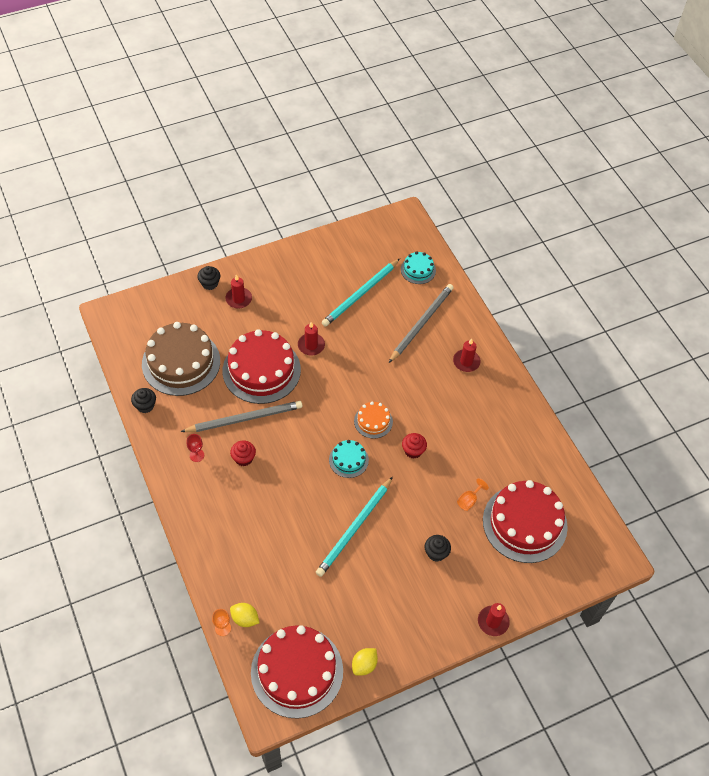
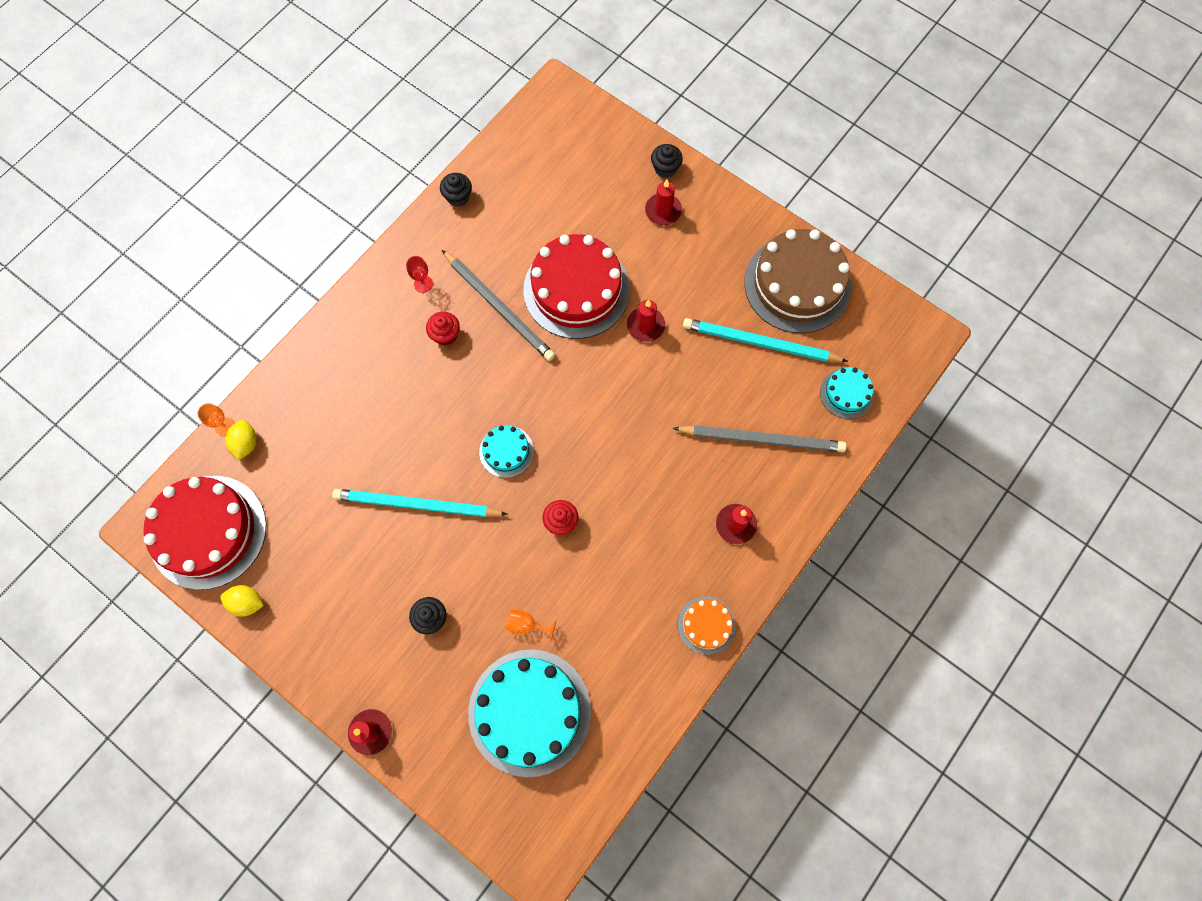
camera: 65 degrees right, 15 degrees up
brown cake [142,322,220,396] -> brown cake moved to [744,229,851,333]
orange cake [354,401,393,439] -> orange cake moved to [678,596,736,655]
red cake [483,480,568,563] -> turquoise cake [468,649,591,777]

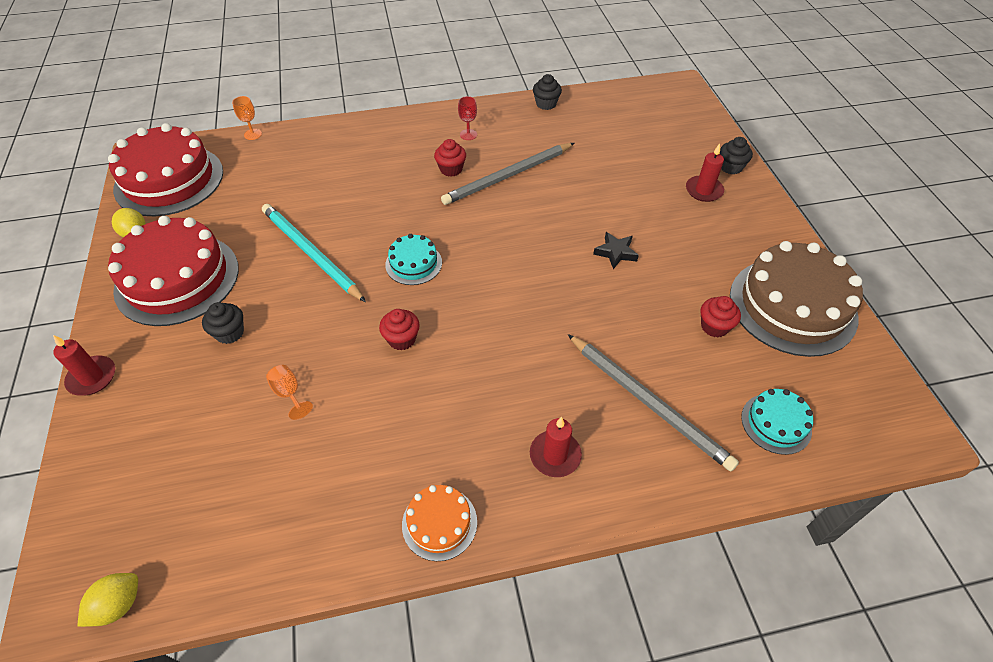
camera: 40 degrees right, 20 degrees down
yellow lemon [225,420,257,461] -> yellow lemon moved to [77,573,138,627]
grey pencil [442,250,555,361] -> grey pencil turned 60 degrees clockwise [441,143,574,205]
turquoise cake [468,649,591,777] -> none
red cake [523,234,630,339] -> red cake moved to [108,216,239,326]
red candle [627,300,665,342] -> black star [593,232,639,269]
turquoise pencil [683,318,848,362] -> red cupcake [700,296,741,338]

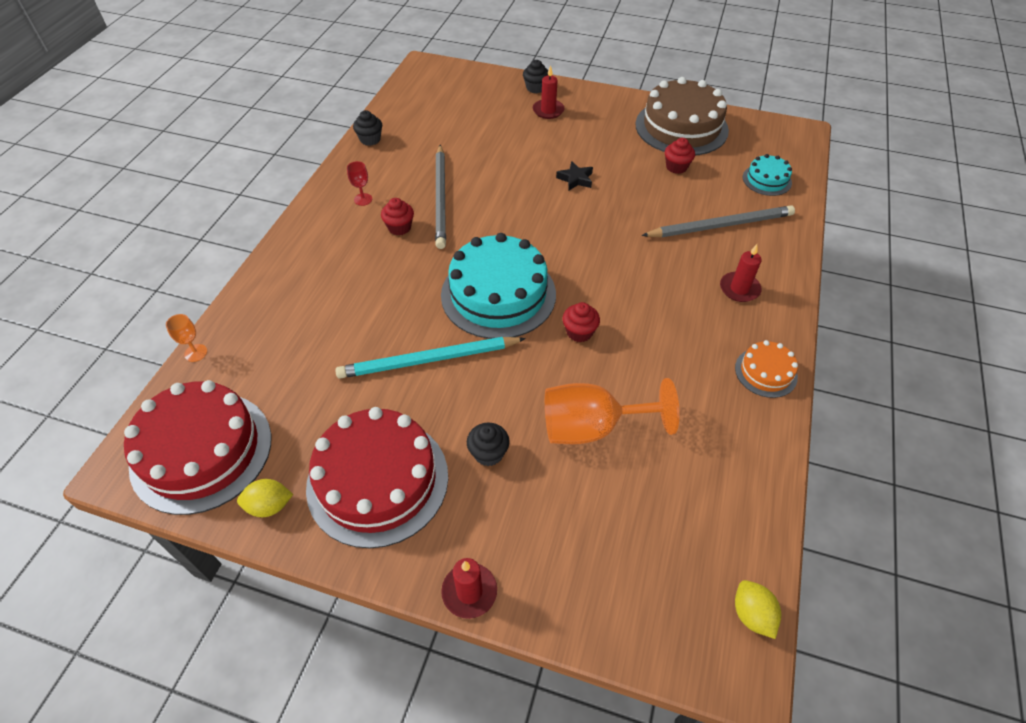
camera: 60 degrees left, 0 degrees up
orange goblet [266,365,313,420] -> orange goblet [545,378,680,444], size x2.32
turquoise cake [385,234,442,285] -> turquoise cake [441,233,556,339], size x2.06

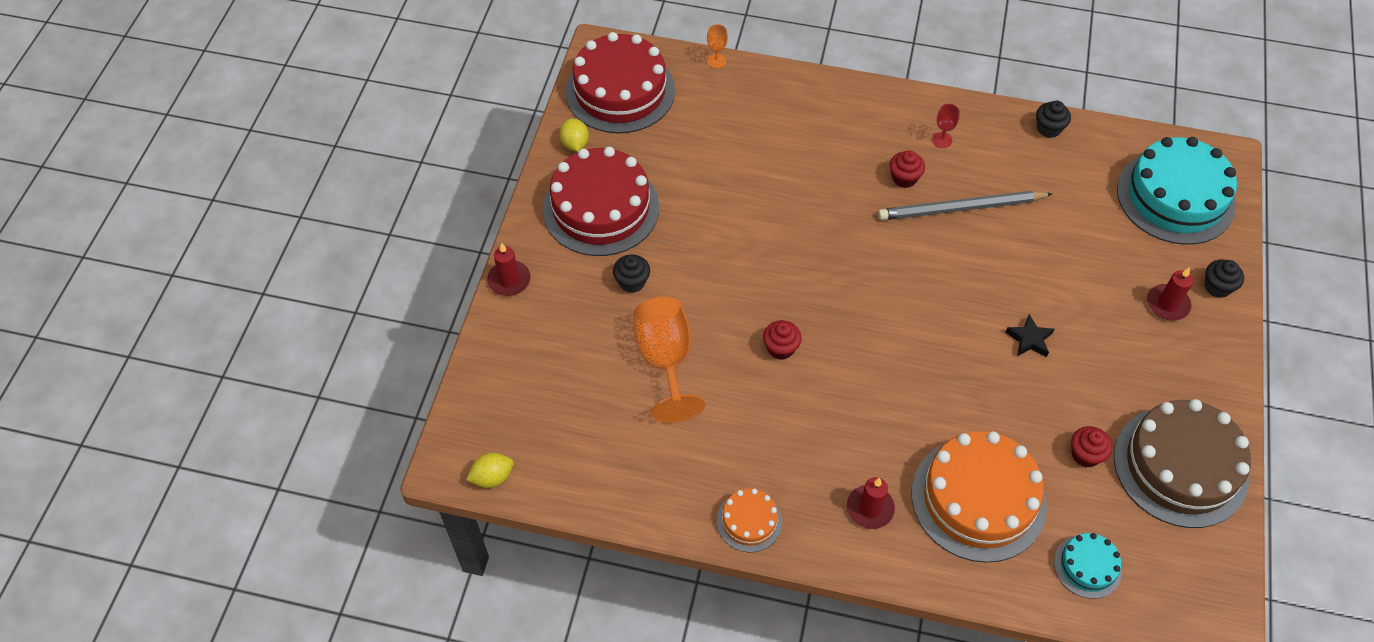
camera: 85 degrees right, 5 degrees up
turquoise pencil [335,337,526,379] -> none
turquoise cake [441,233,556,339] -> turquoise cake moved to [1117,137,1237,245]
grey pencil [641,205,795,237] -> orange cake [912,431,1047,563]

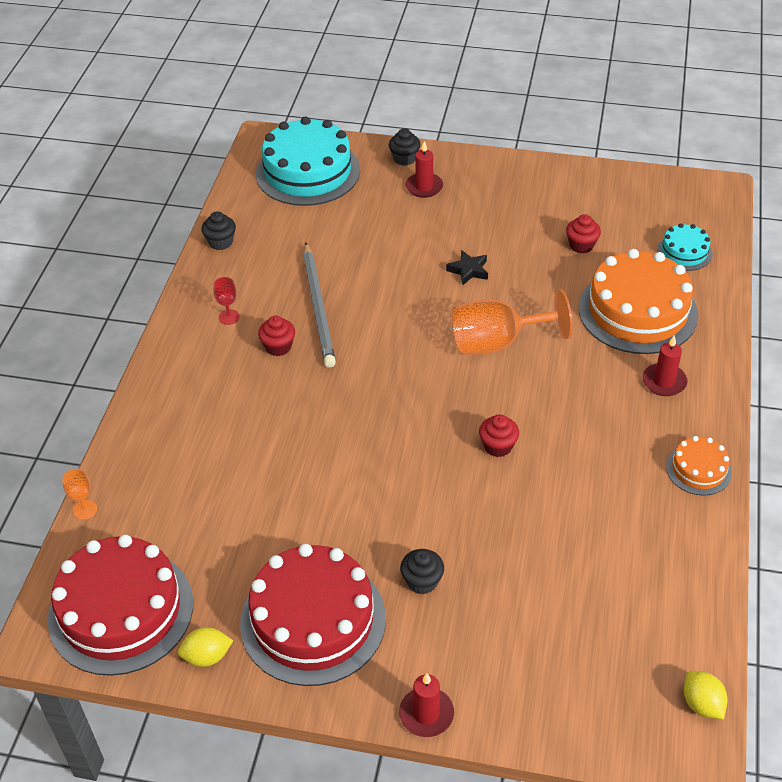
camera: 90 degrees left, 10 degrees down
orange goblet [633,297,705,423] -> orange goblet moved to [452,289,572,355]
brown cake [1114,399,1251,528] -> none

